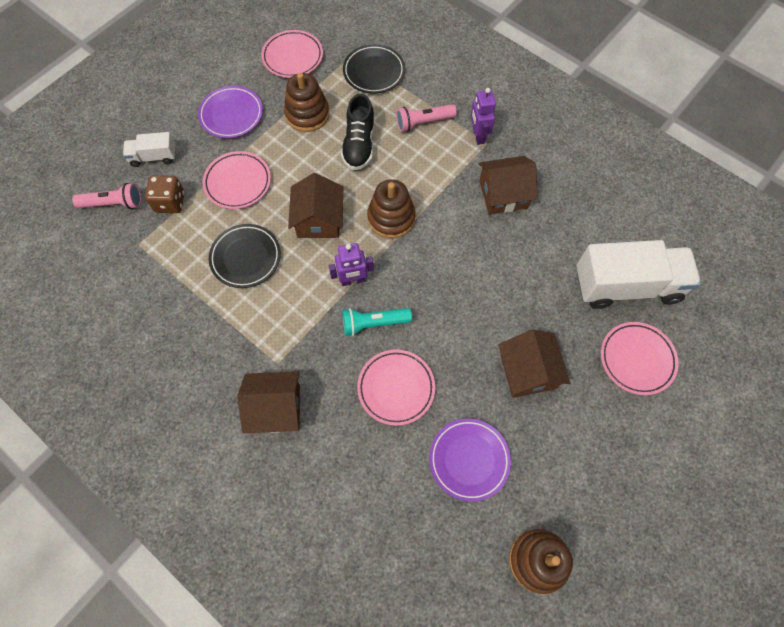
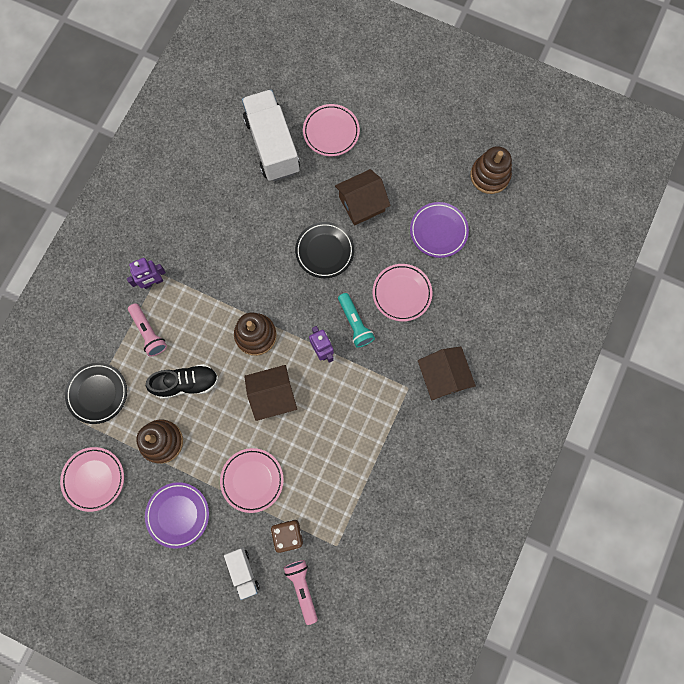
camera: 105 degrees left, 10 degrees up
black plate [209,224,281,288] -> black plate moved to [295,222,354,278]
brown house [479,156,538,215] -> none

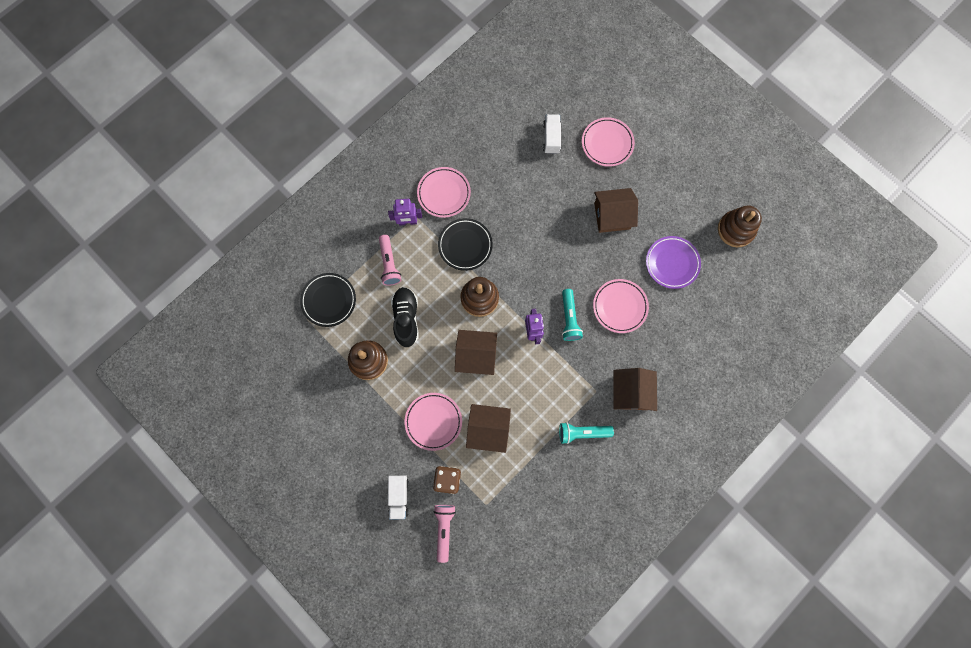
camera: 20 degrees right, 0 degrees up
pink plate [60,447,124,512] -> pink plate moved to [417,167,471,218]
purple plate [145,482,209,548] -> none
black shoe [146,364,218,399] -> black shoe turned 105 degrees counterclockwise [391,287,418,347]
white truck [242,89,300,181] -> white truck [543,114,561,154], size x0.49
black plate [295,222,354,278] -> black plate moved to [438,218,493,271]
none -> brown house [466,404,511,453]
none -> turquoise flashlight [559,422,614,444]

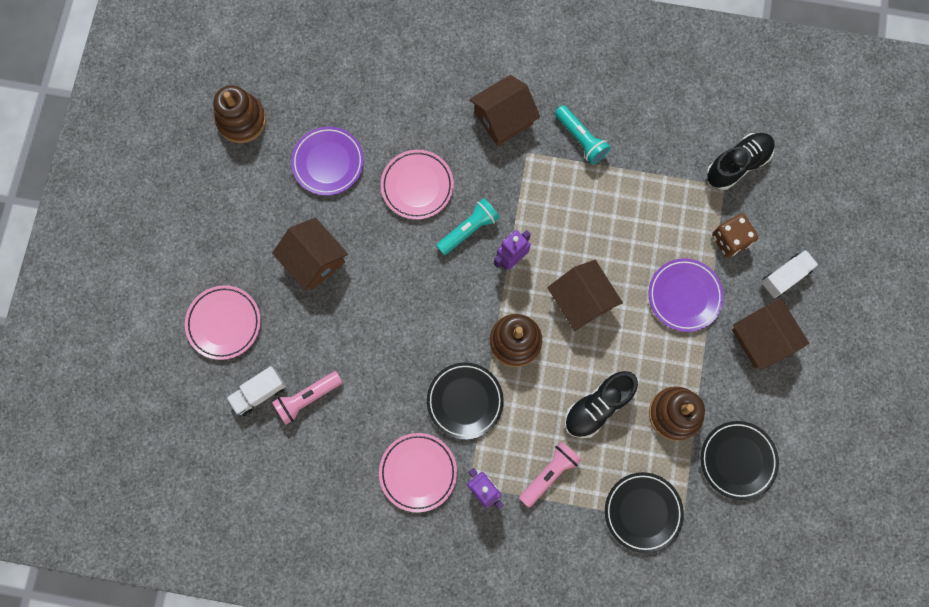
camera: 125 degrees left, 0 degrees up
pink plate [404,393,462,451] -> purple plate [648,258,724,332]
pink flashlight [434,505,456,563] -> pink flashlight moved to [272,371,343,424]
brown house [466,404,511,453] -> brown house moved to [732,299,809,370]
none -> black plate [700,421,779,500]
none -> black shoe [706,133,775,190]

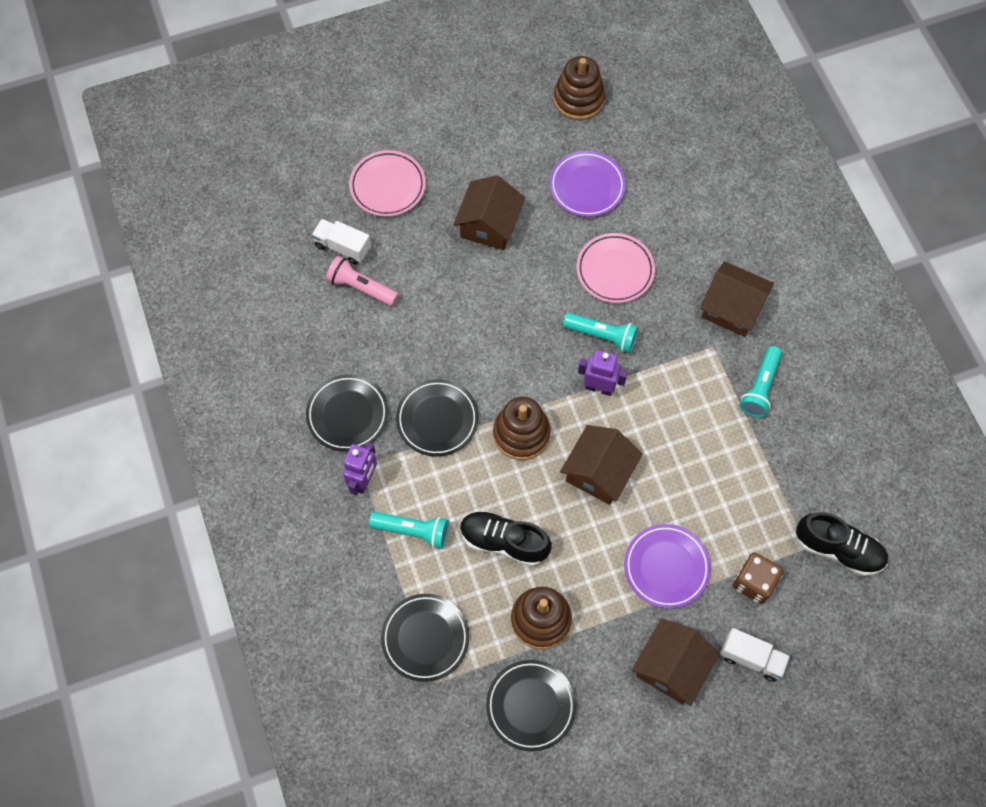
camera: 60 degrees right, 10 degrees down
pink plate [379,433,457,512] -> black plate [306,375,388,452]
pink flashlight [519,441,582,507] -> turquoise flashlight [369,512,449,549]

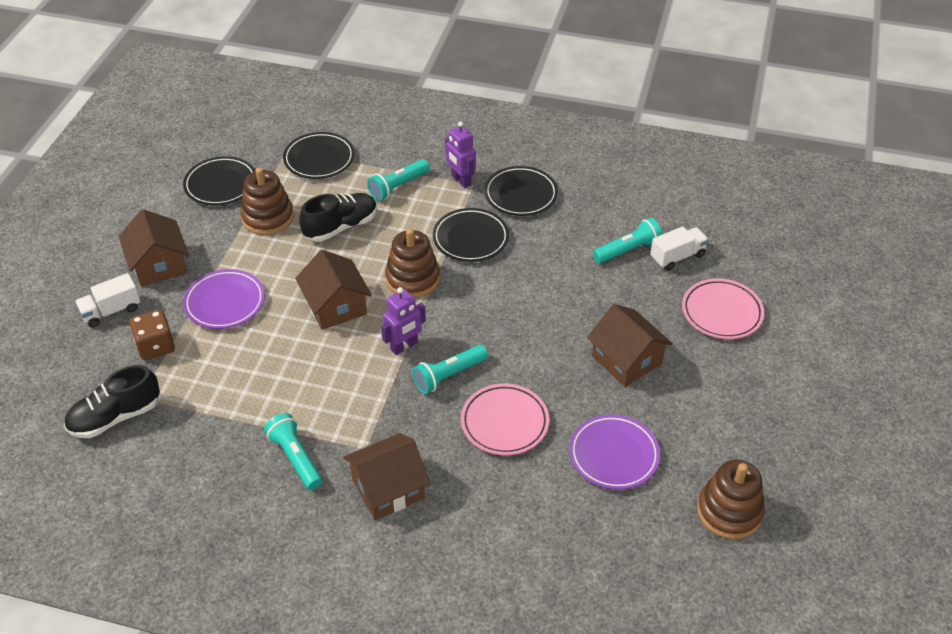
camera: 125 degrees right, 20 degrees down
pink flashlight [326,256,399,306] -> turquoise flashlight [593,218,663,263]

